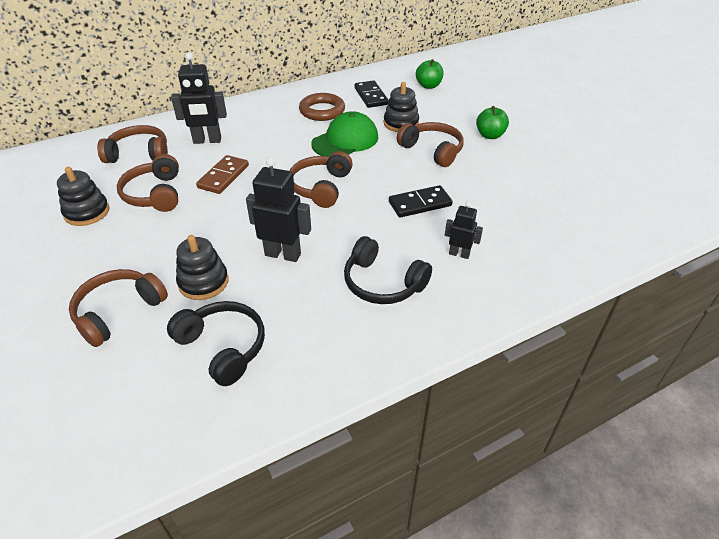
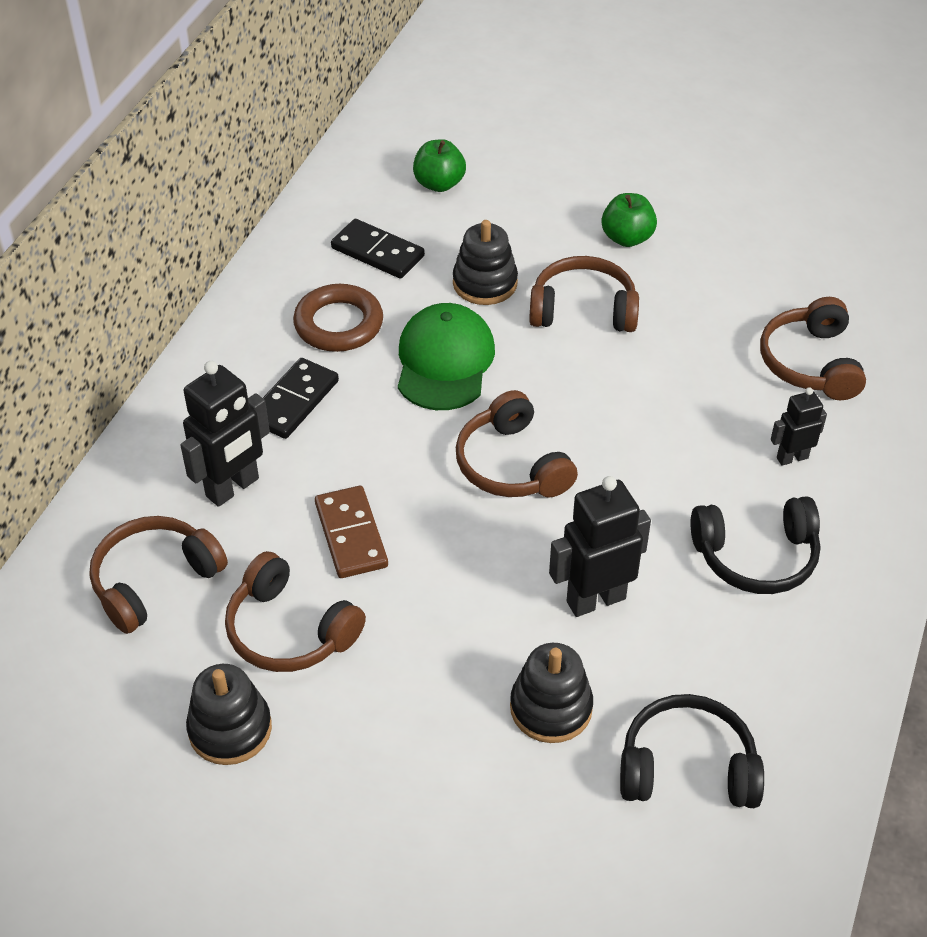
camera: 40 degrees left, 5 degrees up
brown headphones [69,269,168,347] -> brown headphones moved to [760,297,866,400]
black domino [389,185,453,218] -> black domino moved to [263,358,339,439]

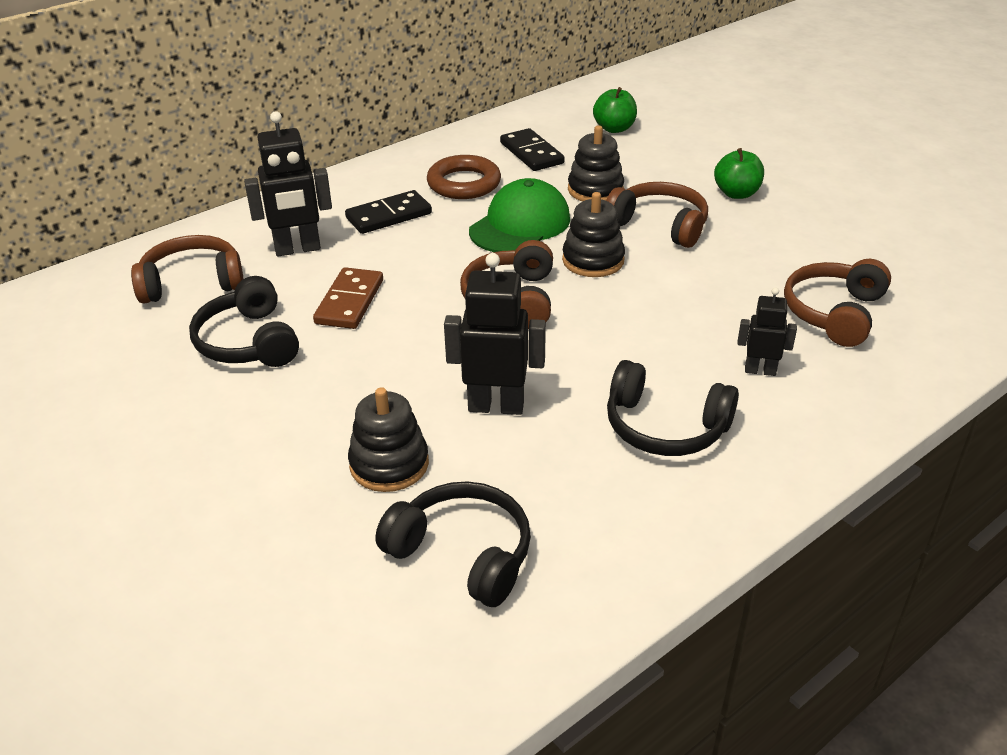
camera: 30 degrees right, 10 degrees down
black stacking toy [186,664,272,765] -> black stacking toy moved to [562,192,625,277]
brown headphones [225,551,366,672] -> black headphones [189,276,299,367]

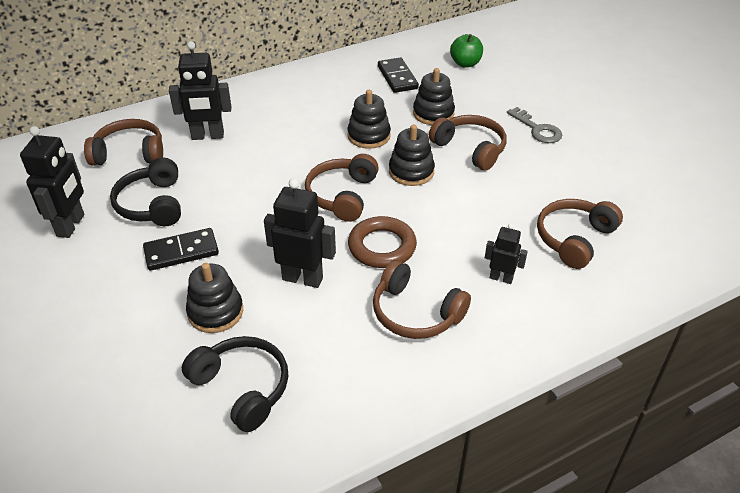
camera: 10 degrees right, 5 degrees up
brown domino [313,267,383,329] -> none
black domino [345,190,432,234] -> black domino moved to [143,228,219,271]
brown ring [427,155,501,199] -> brown ring moved to [348,216,417,268]
green cap [469,178,570,252] -> black stacking toy [348,90,391,149]
black headphones [607,360,739,456] -> brown headphones [373,260,471,339]
green apple [714,148,764,199] -> grey key [507,107,562,143]
none -> black robot [20,126,84,238]

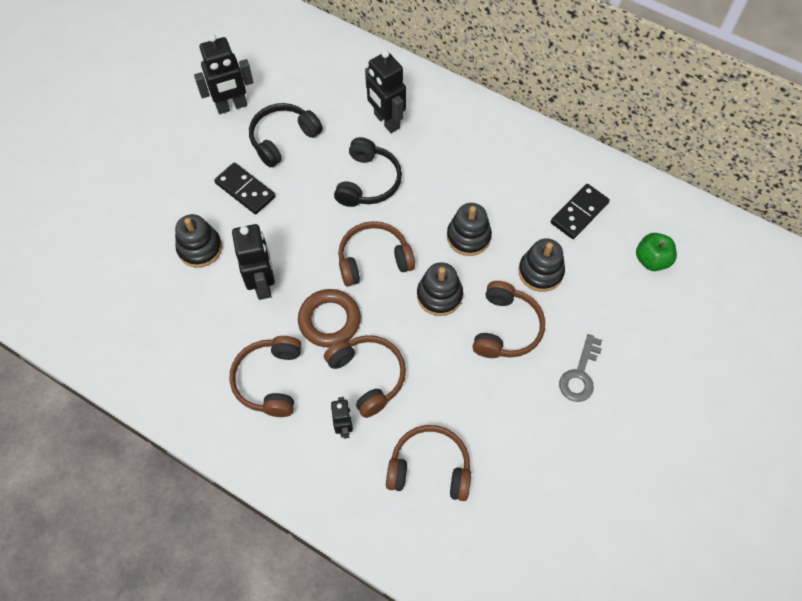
camera: 60 degrees right, 20 degrees up
brown headphones [84,119,163,166] -> brown headphones moved to [324,335,406,418]
black headphones [182,336,288,432] -> black headphones moved to [334,137,402,207]

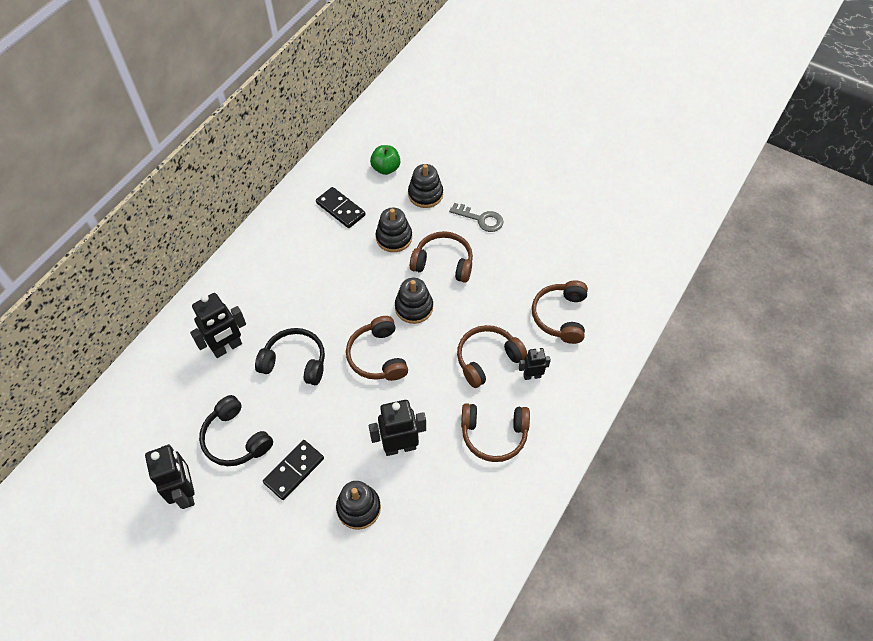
camera: 90 degrees left, 5 degrees down
brown ring [298,289,361,347] -> none
black stacking toy [447,203,492,256] -> black stacking toy moved to [408,164,443,208]

